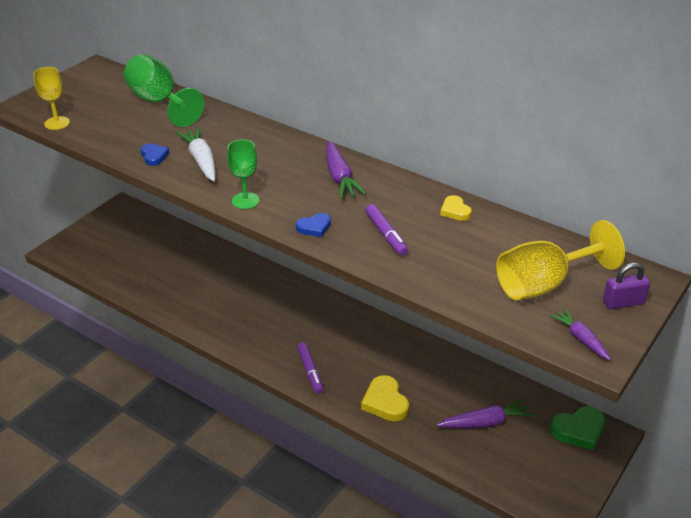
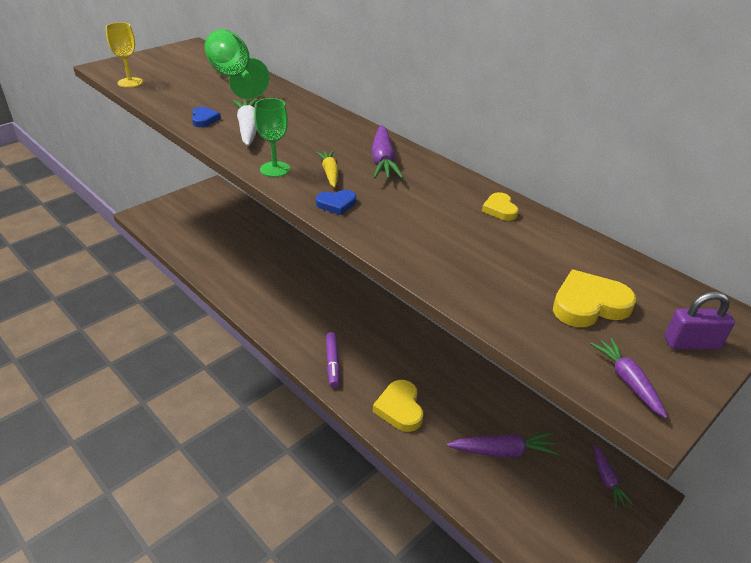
camera: 10 degrees right, 0 degrees up
purple marker [365,204,408,256] -> none
yellow goblet [496,220,625,300] -> yellow heart [553,270,636,327]
green heart [550,406,605,450] -> purple carrot [594,444,633,507]
none -> yellow carrot [316,151,338,188]

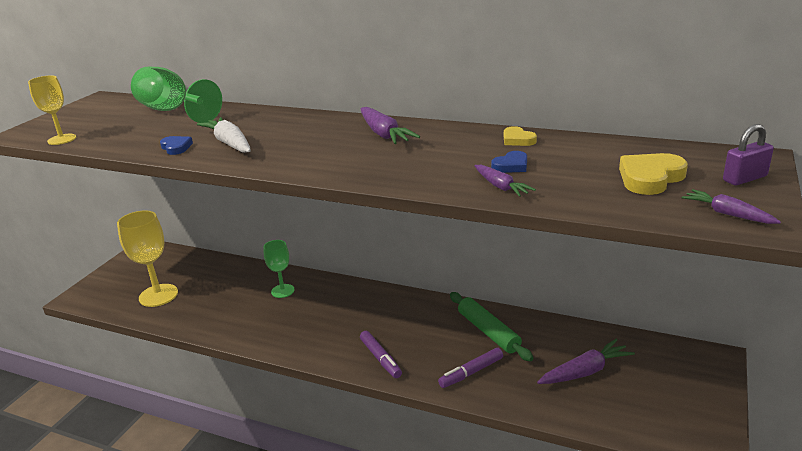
camera: 20 degrees left, 10 degrees down
green goblet [254,98,290,177] -> green goblet moved to [263,240,295,298]
yellow carrot [316,151,338,188] -> none
blue heart [316,190,356,215] -> blue heart moved to [491,151,527,173]
yellow heart [373,380,423,432] -> purple marker [438,348,503,388]
purple carrot [594,444,633,507] -> purple carrot moved to [475,165,536,197]
none -> yellow goblet [117,211,178,307]
none -> green rolling pin [450,292,533,361]

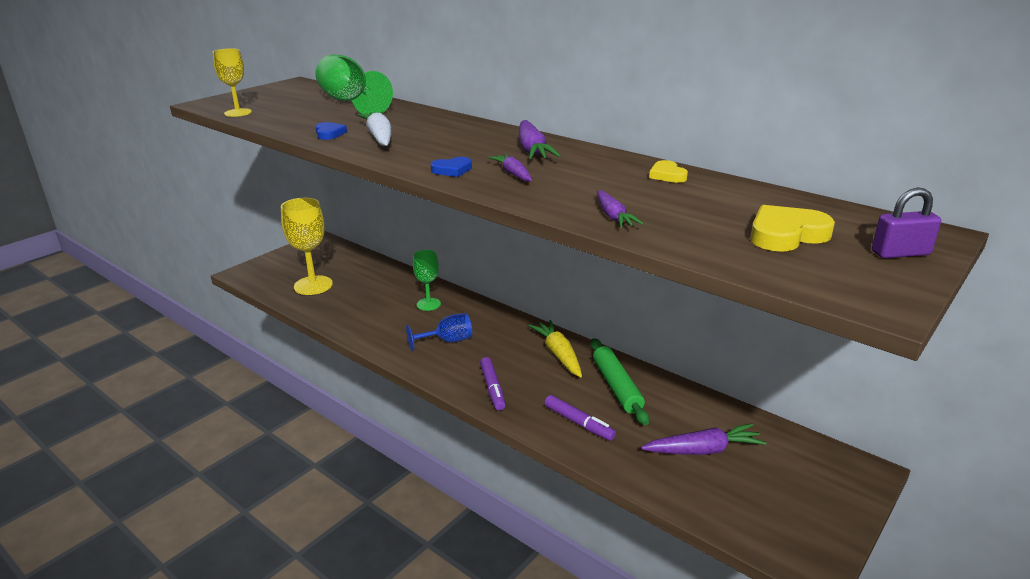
camera: 15 degrees right, 0 degrees up
purple marker [438,348,503,388] -> purple marker turned 120 degrees counterclockwise [545,395,616,441]
blue heart [491,151,527,173] -> blue heart moved to [431,157,472,177]
purple carrot [682,189,781,224] -> purple carrot moved to [488,154,532,181]
none -> blue goblet [406,313,472,351]
none -> yellow carrot [528,320,582,377]

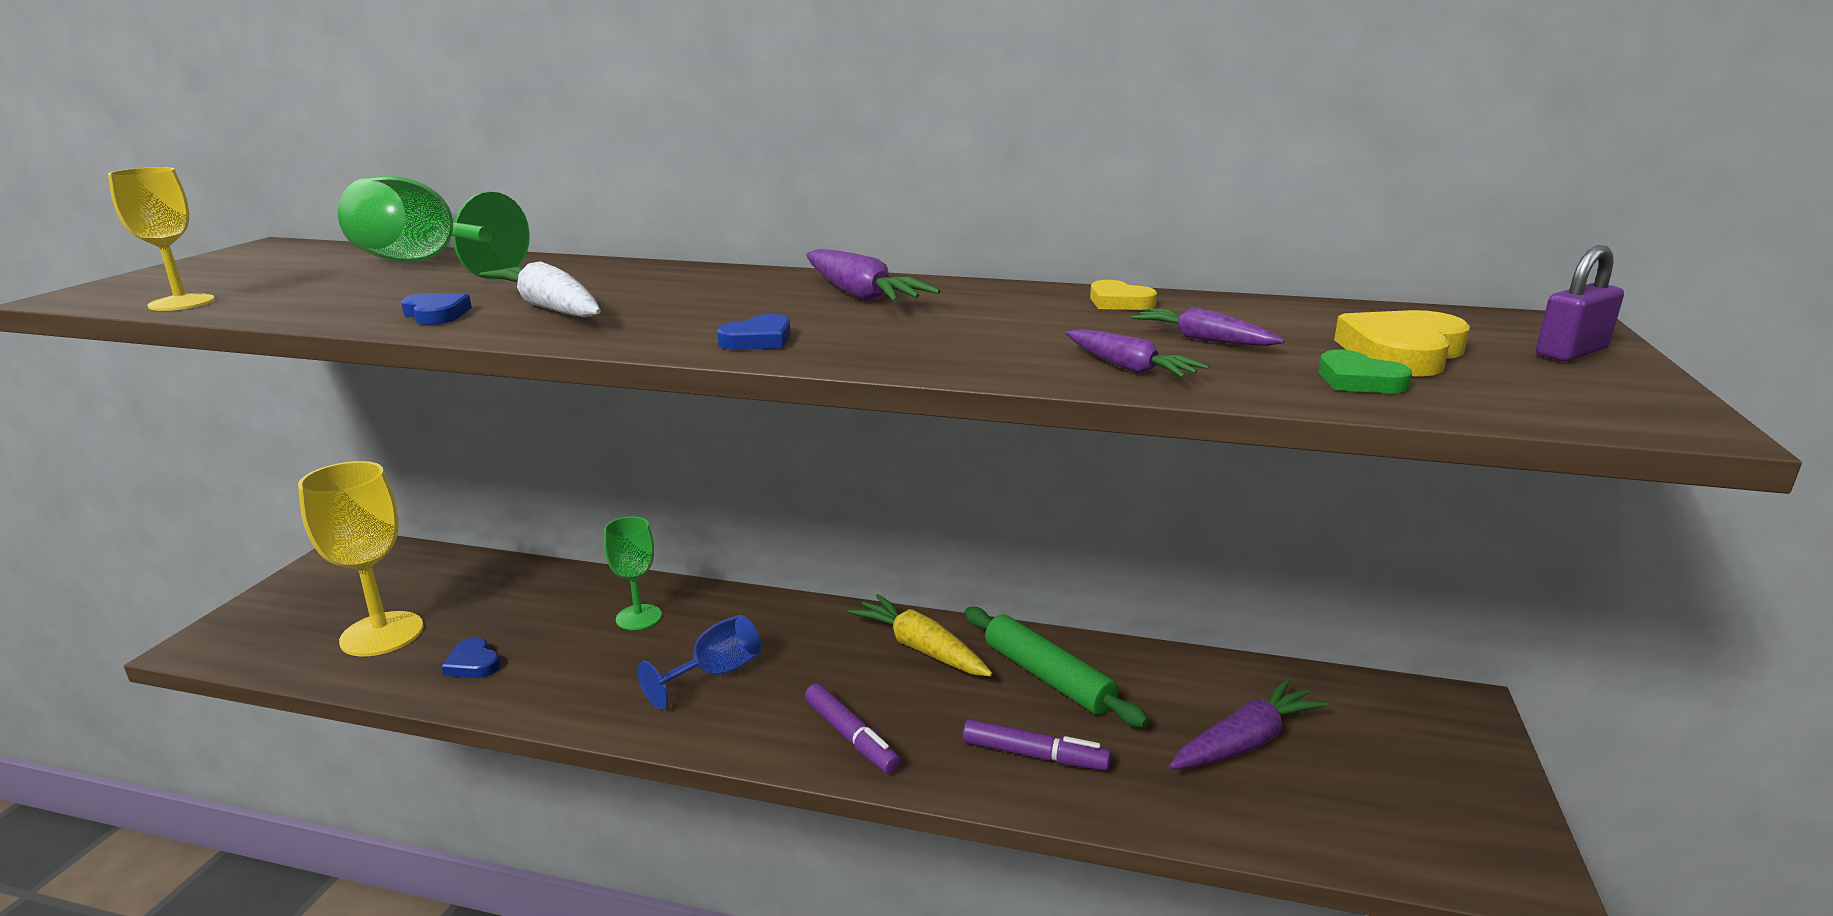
camera: 25 degrees left, 5 degrees down
purple carrot [488,154,532,181] -> purple carrot moved to [1132,307,1285,346]
none -> blue heart [441,637,500,678]
none -> green heart [1318,350,1412,393]

